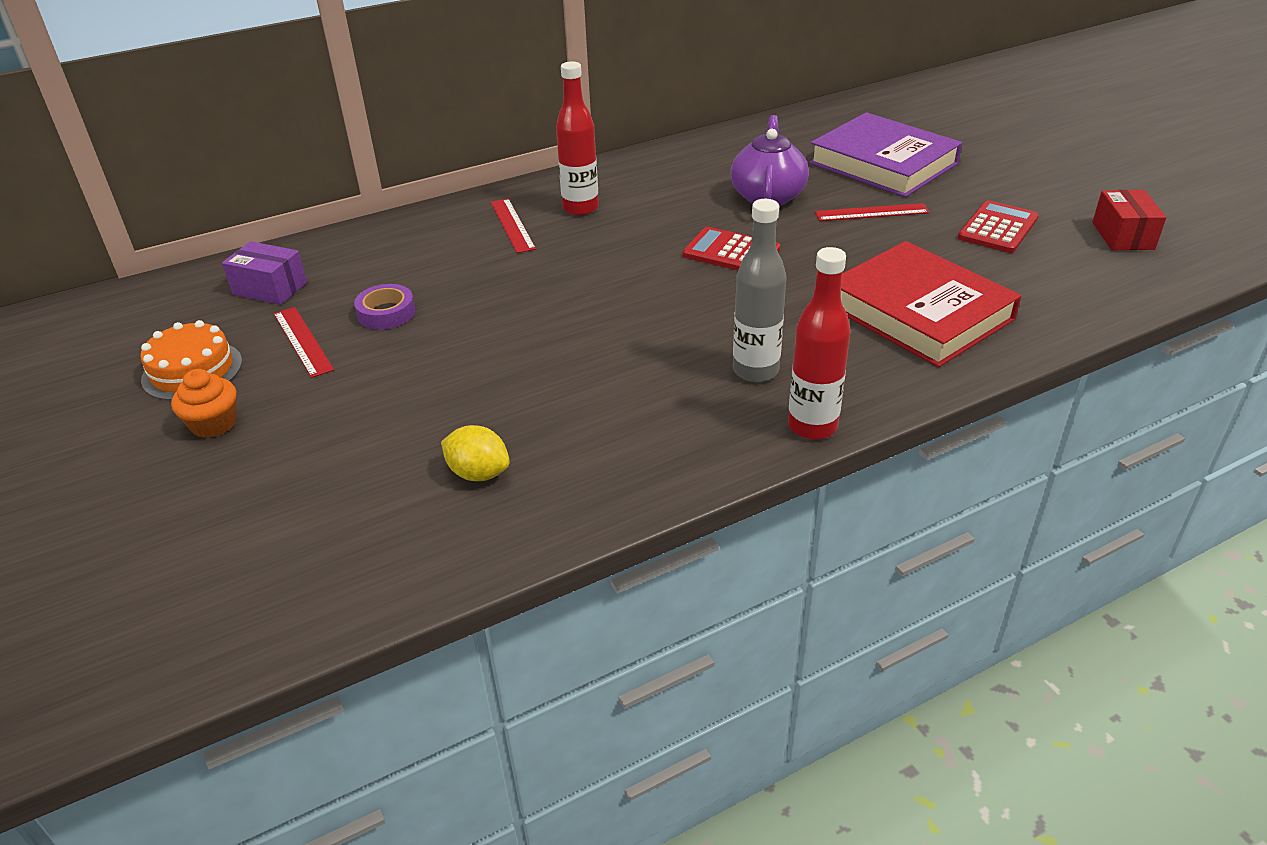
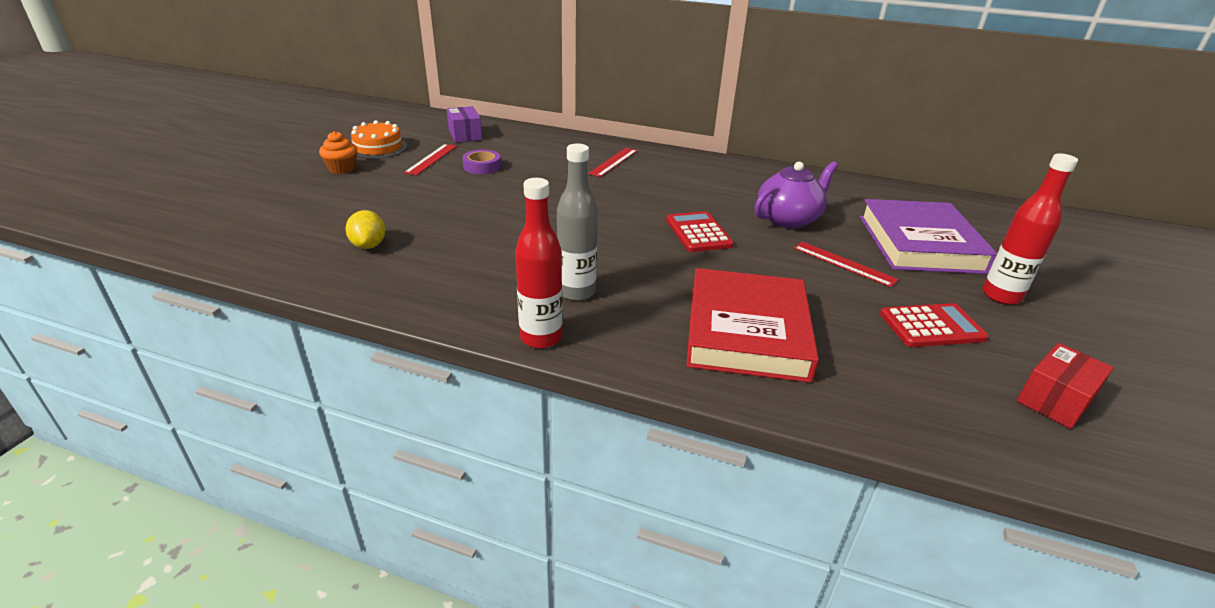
camera: 45 degrees right, 5 degrees down
red bottle [556,61,599,216] -> red bottle moved to [982,153,1078,305]

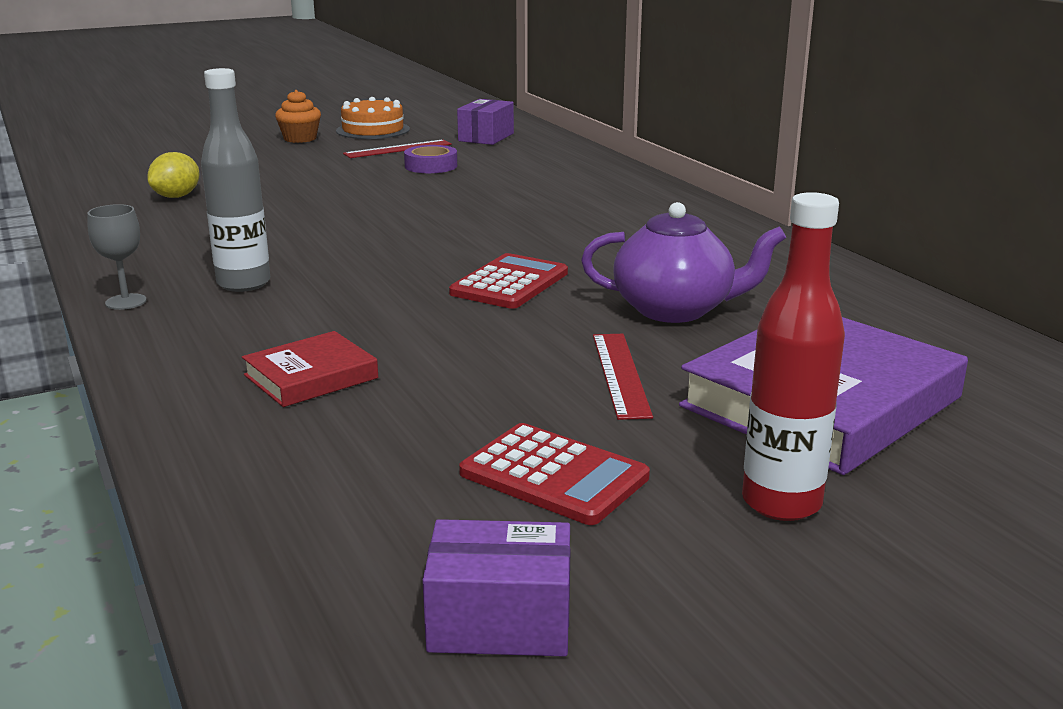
camera: 45 degrees right, 10 degrees down
red bottle [515,178,563,349] -> grey goblet [87,204,147,310]
red ruler [588,148,637,177] -> none
red book [686,268,819,383] -> red book [242,331,378,407], size x0.50
red box [1017,343,1114,429] -> purple box [422,519,571,657]

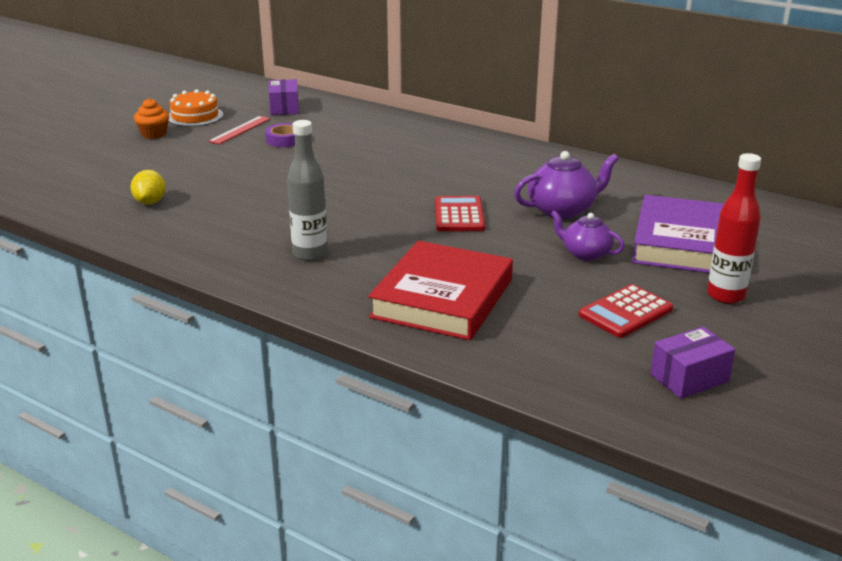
camera: 30 degrees left, 5 degrees up
grey goblet [87,204,147,310] -> none
red book [242,331,378,407] -> red book [368,241,513,340], size x2.02
red calculator [459,423,650,525] -> red calculator turned 135 degrees clockwise [579,284,673,338]
red ruler [593,334,653,420] -> purple teapot [550,210,625,261]

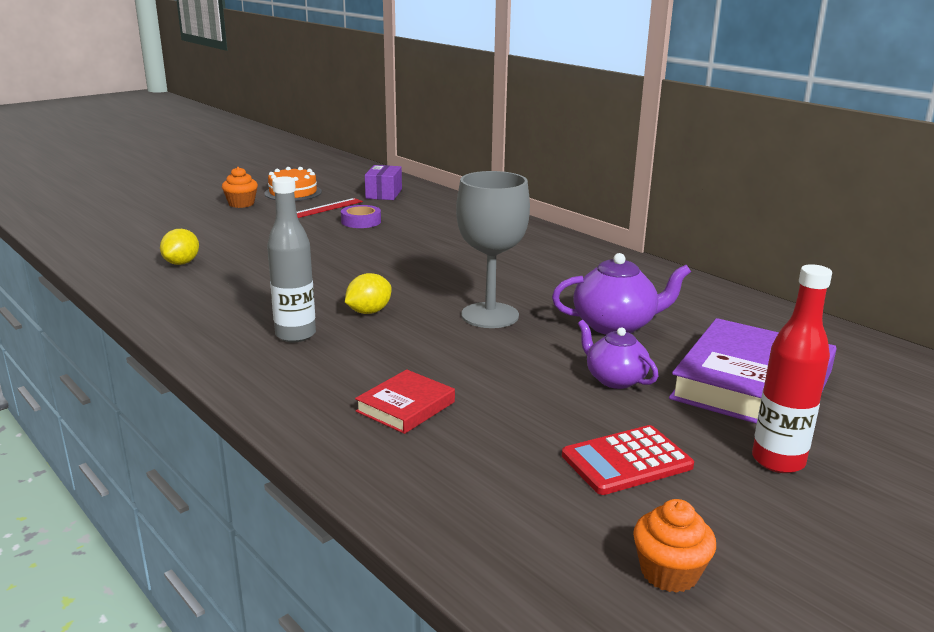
camera: 15 degrees right, 5 degrees down
red book [368,241,513,340] -> red book [355,369,455,434], size x0.50
red calculator [435,196,485,231] -> grey goblet [456,171,530,328]
purple box [650,327,735,399] -> orange cupcake [633,499,716,593]
none -> yellow lemon [345,273,391,314]

